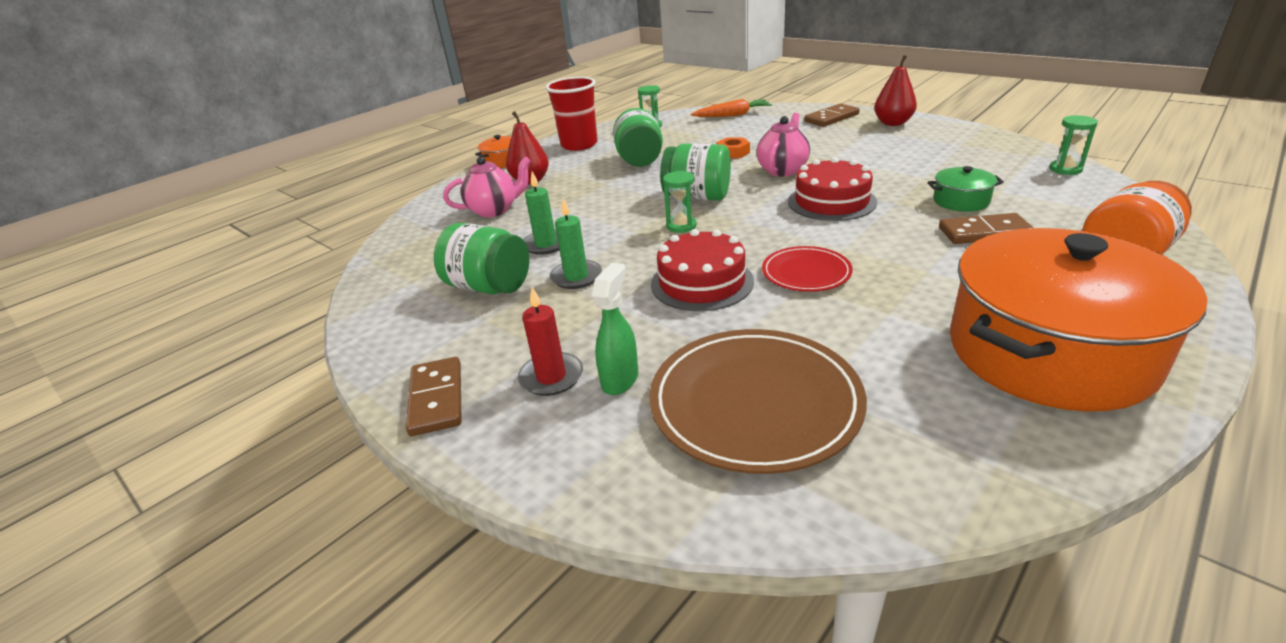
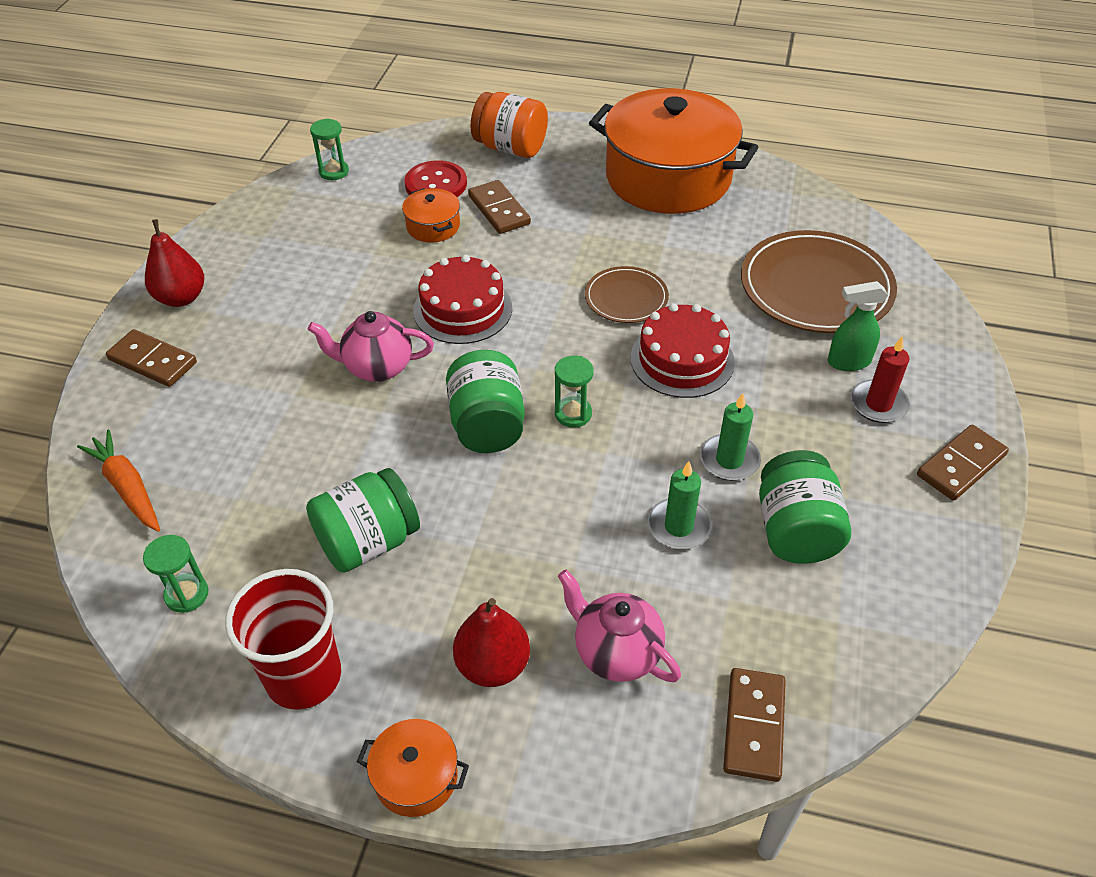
camera: 120 degrees left, 15 degrees up
orange nut [716,137,750,158] -> none
red plate [762,246,853,292] -> brown plate [585,266,669,323]
green pot [927,166,1004,212] -> orange pot [402,188,460,242]
none -> red button [404,160,467,197]
none -> brown domino [723,668,786,782]

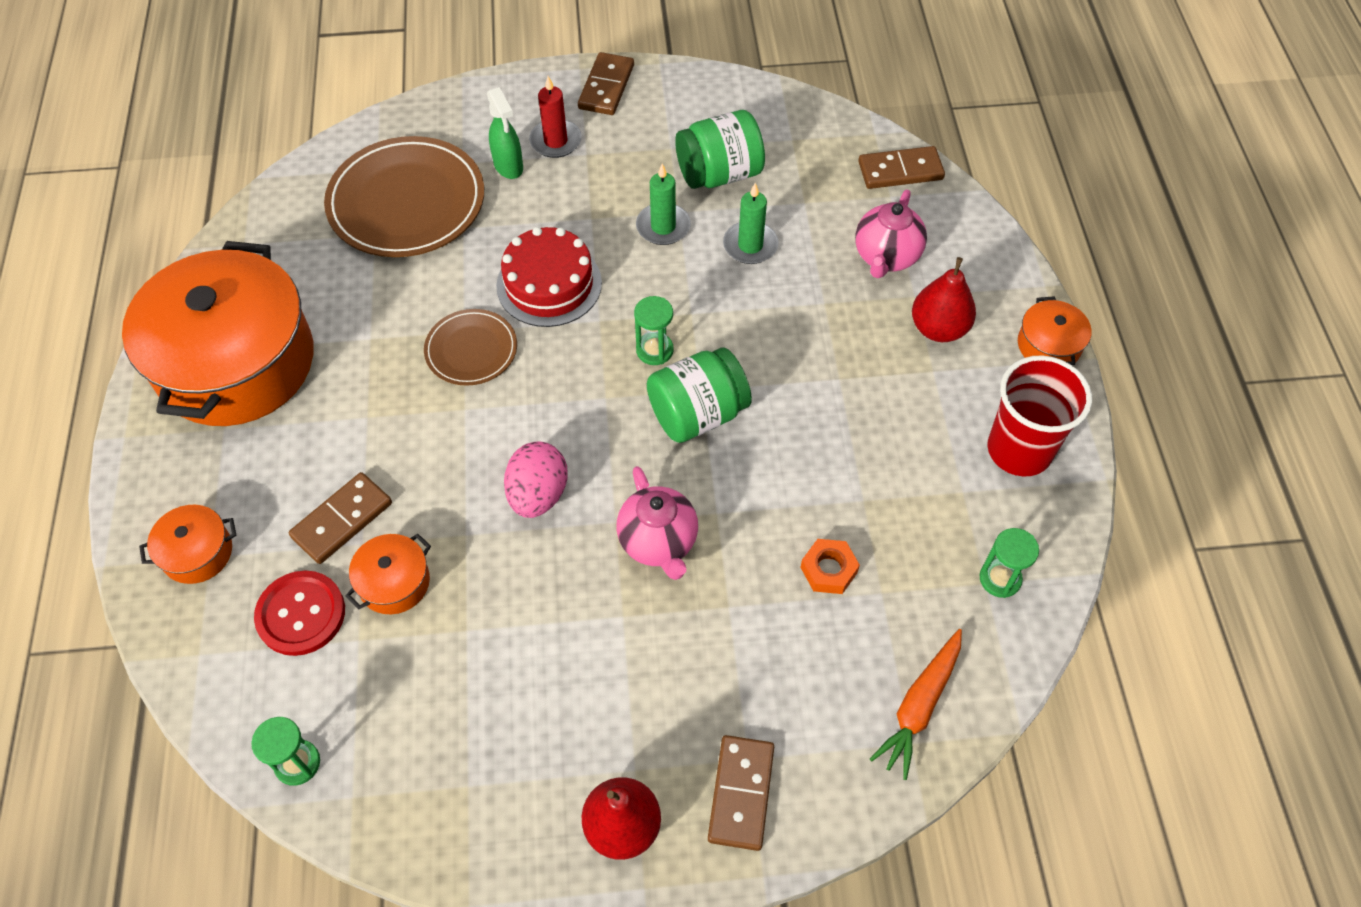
camera: 110 degrees left, 10 degrees up
green jar [306,468,420,573] -> none
red cake [413,255,512,344] -> pink egg [504,441,568,518]
orange jar [471,92,548,158] -> orange pot [139,505,236,584]
brown domino [917,425,1009,501] -> brown domino turned 75 degrees clockwise [578,52,634,115]
none -> orange nut [800,539,860,594]

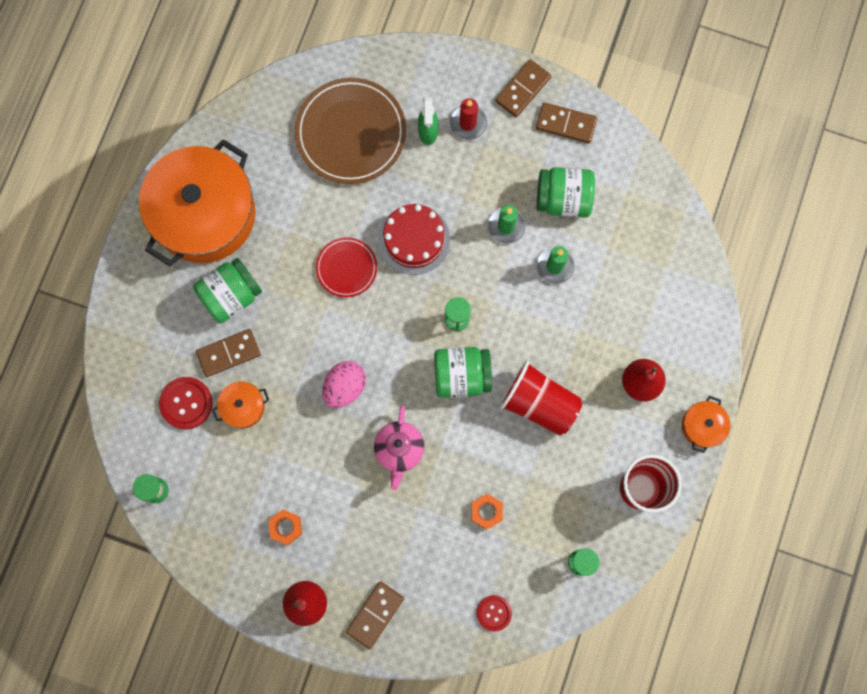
camera: 25 degrees right, 20 degrees up
orange pot [139,505,236,584] -> none
brown plate [424,309,517,386] -> red plate [316,237,377,297]
pink teapot [855,190,927,278] -> none
brown domino [858,146,945,189] -> brown domino moved to [536,102,597,144]
orange carrot [870,629,962,780] -> red button [476,595,512,632]
none -> green jar [193,258,262,324]
none -> orange nut [268,509,302,545]
none -> red cup [500,361,582,436]

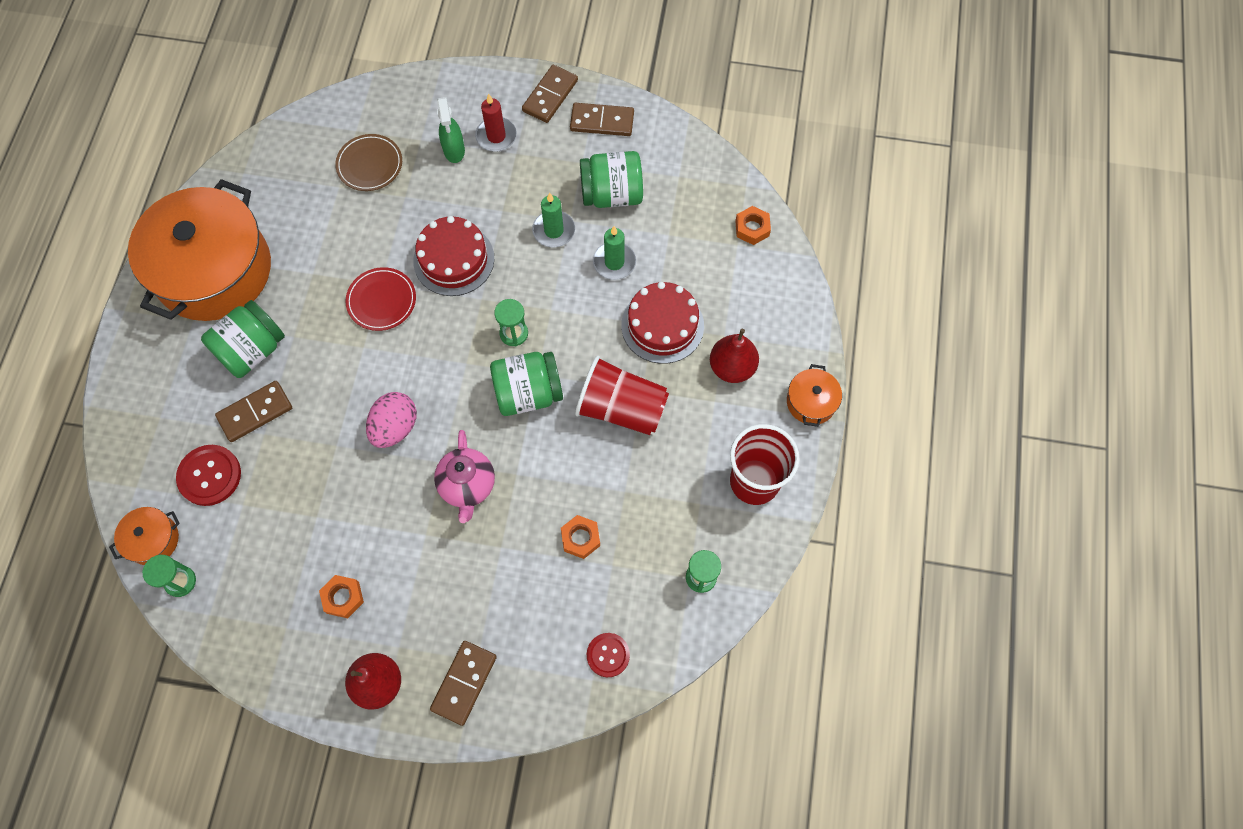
camera: 10 degrees left, 10 degrees down
orange pot [212,381,269,429] -> orange pot moved to [109,507,180,565]
brown plate [295,78,406,184] -> brown plate [335,134,402,191], size x0.54
none -> red cake [621,282,704,364]
none -> orange nut [735,206,771,245]

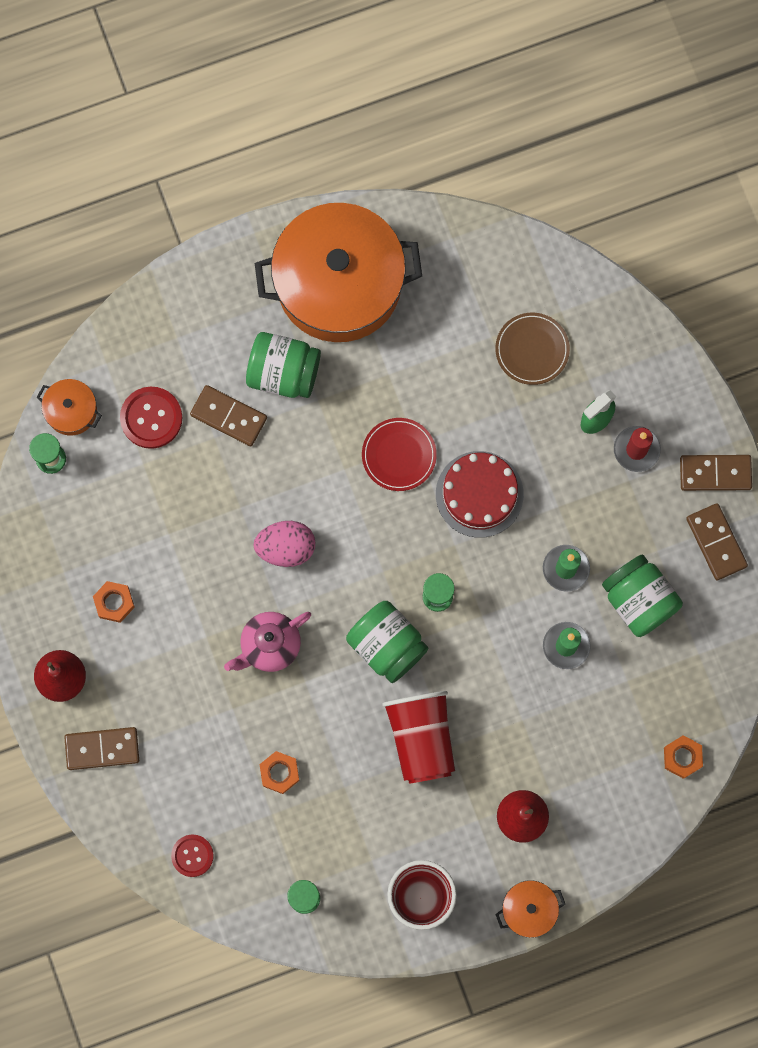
camera: 60 degrees right, 10 degrees up
red cake [621,282,704,364] -> none

